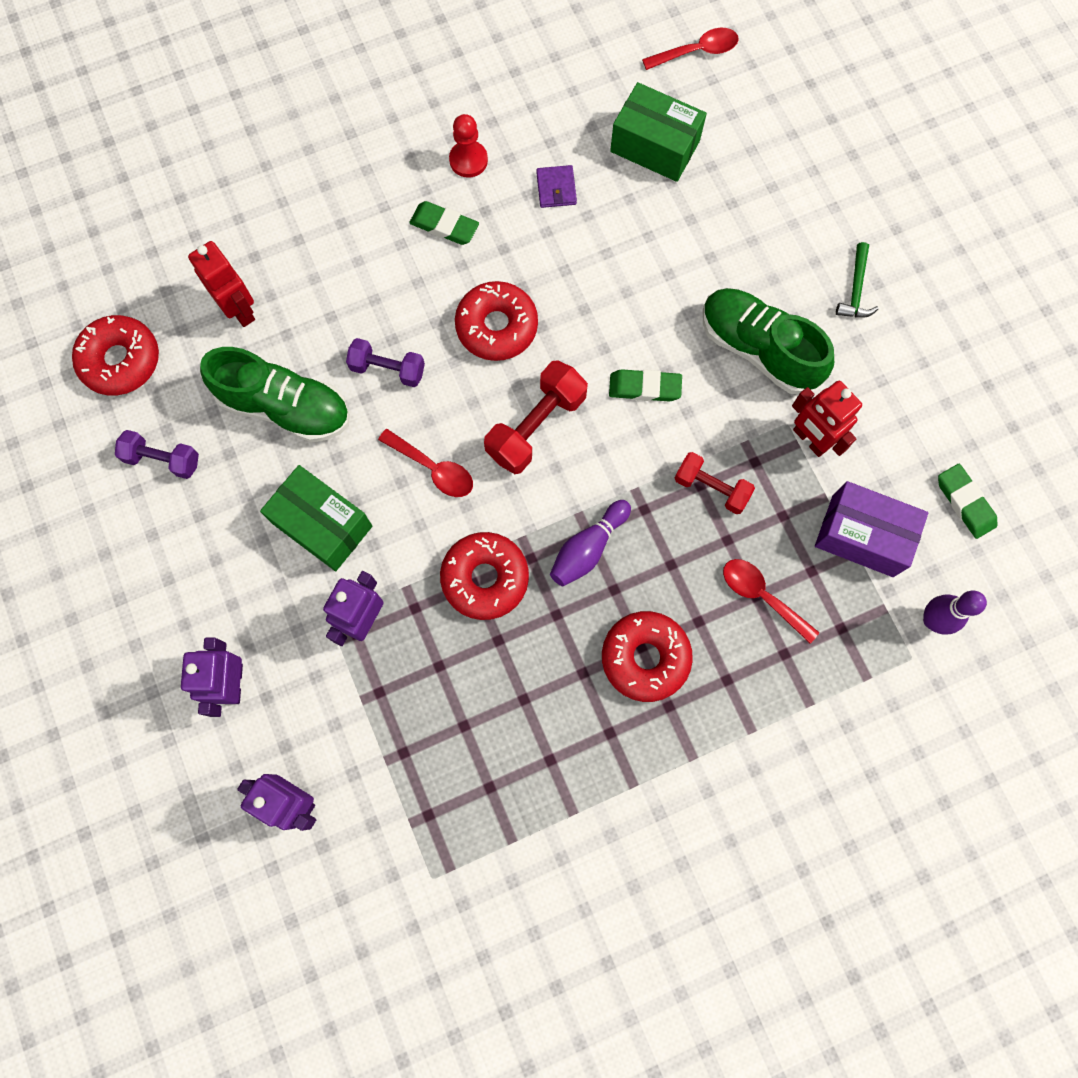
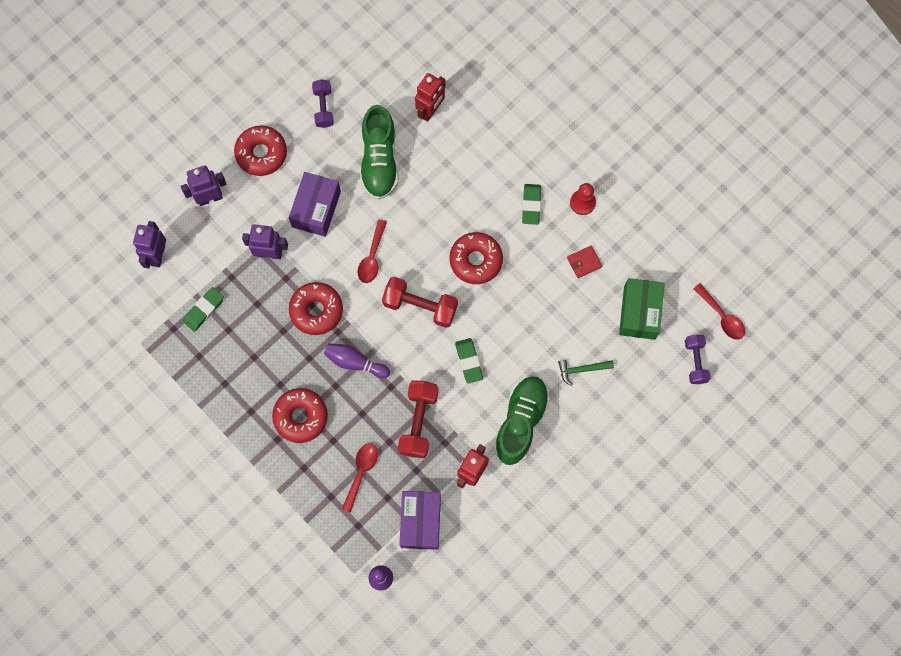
camera: 70 degrees right, 0 degrees up
red donut [72,315,159,396] -> red donut moved to [234,126,287,176]
green box [260,465,372,571] -> purple box [289,172,341,237]
purple dumbbell [346,338,425,387] -> purple dumbbell moved to [685,335,711,384]
purple wallet [536,165,577,208] -> red wallet [567,245,602,278]
red dumbbell [675,452,755,514] -> red dumbbell [398,380,439,458], size x1.54
green hammer [836,242,879,318] -> green hammer moved to [558,360,614,386]
green eraser [938,464,997,539] -> green eraser moved to [183,287,224,332]

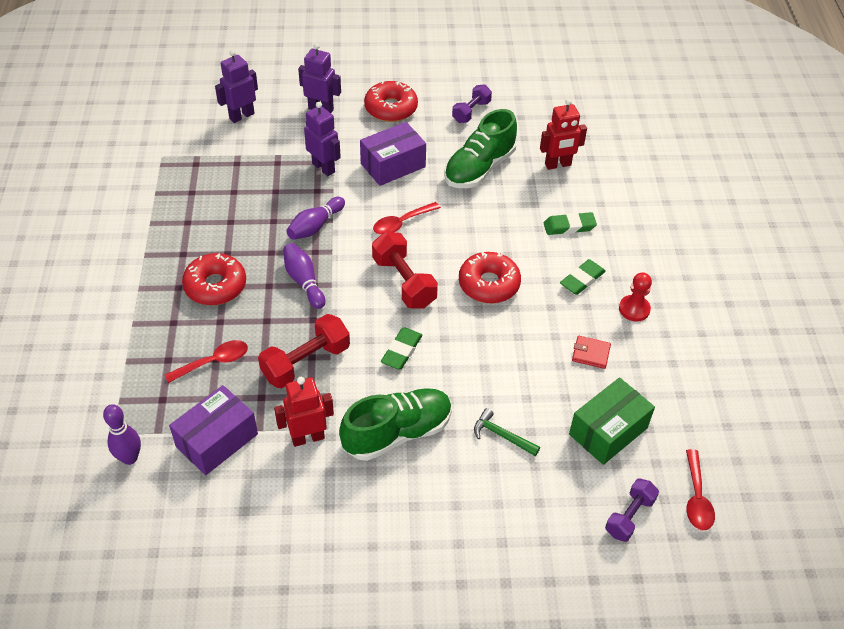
camera: 40 degrees right, 25 degrees down
green eraser [183,287,224,332] -> green eraser moved to [544,212,597,235]
red donut [289,282,343,335] -> purple bowling pin [286,197,345,240]

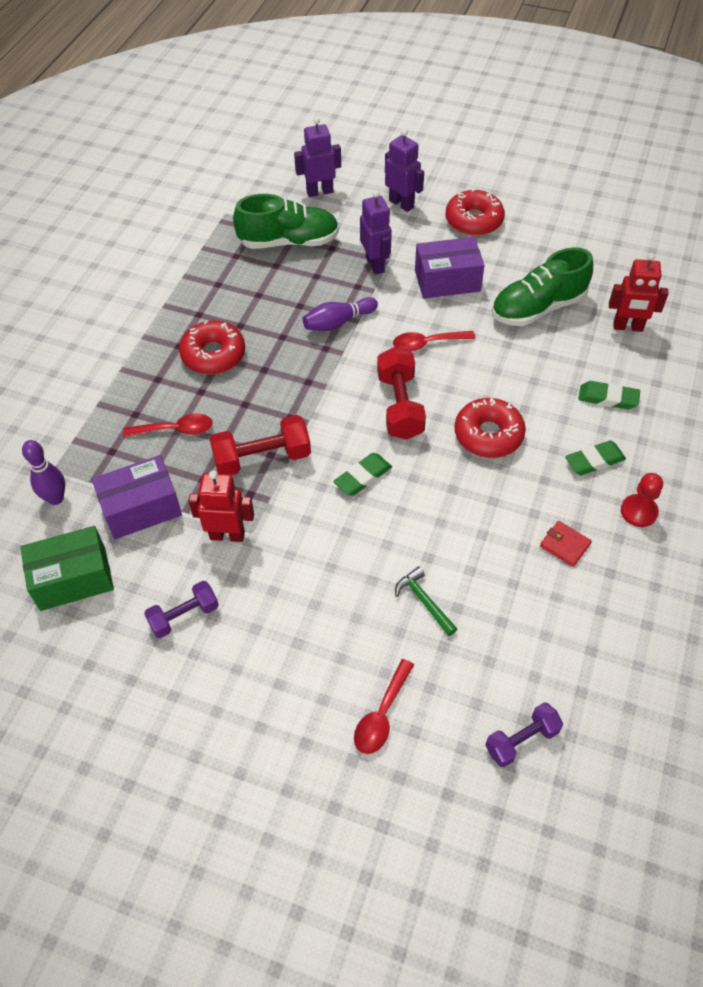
camera: 25 degrees right, 5 degrees up
purple bowling pin [283,243,325,309] -> none
green shoe [339,388,452,461] -> green shoe moved to [233,194,339,249]
purple dumbbell [452,84,492,123] -> purple dumbbell moved to [144,581,219,638]
green box [569,377,655,465] -> green box moved to [20,526,114,611]
red spoon [686,449,715,530] -> red spoon moved to [354,659,414,754]

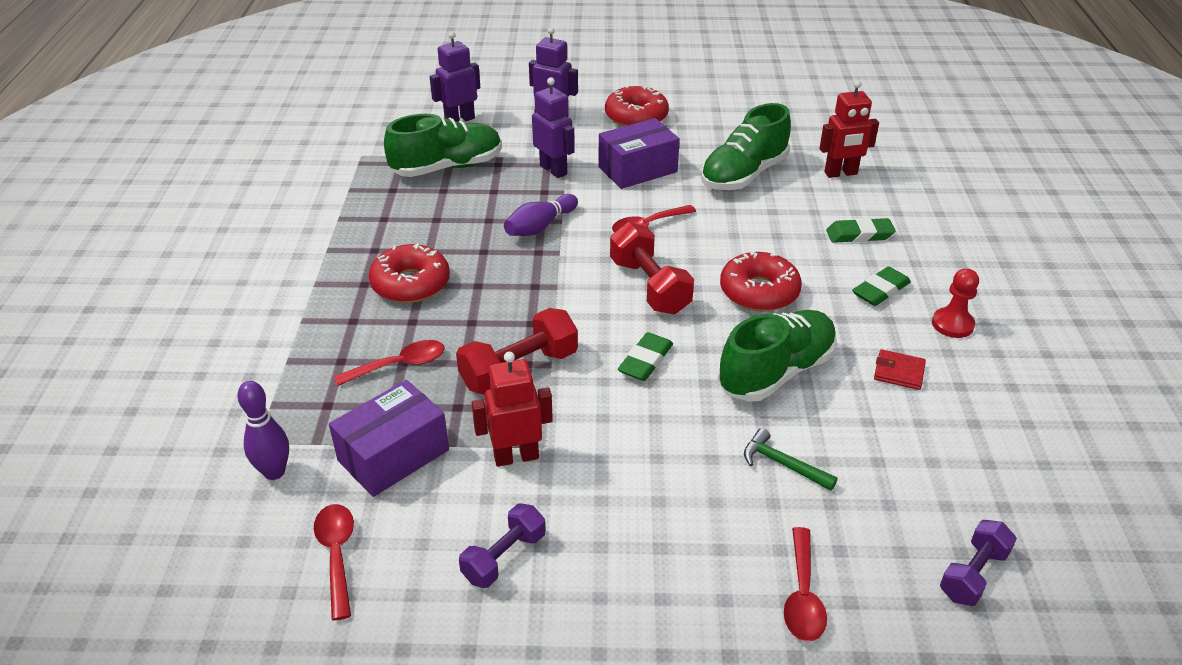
camera: 20 degrees left, 15 degrees down
green box [20,526,114,611] -> red spoon [314,504,354,620]
none -> green shoe [718,310,837,402]

